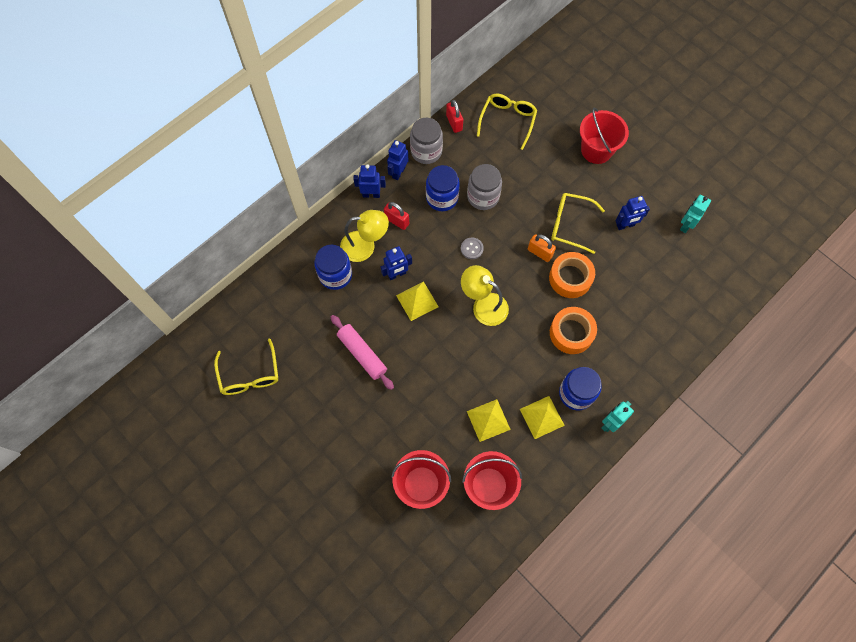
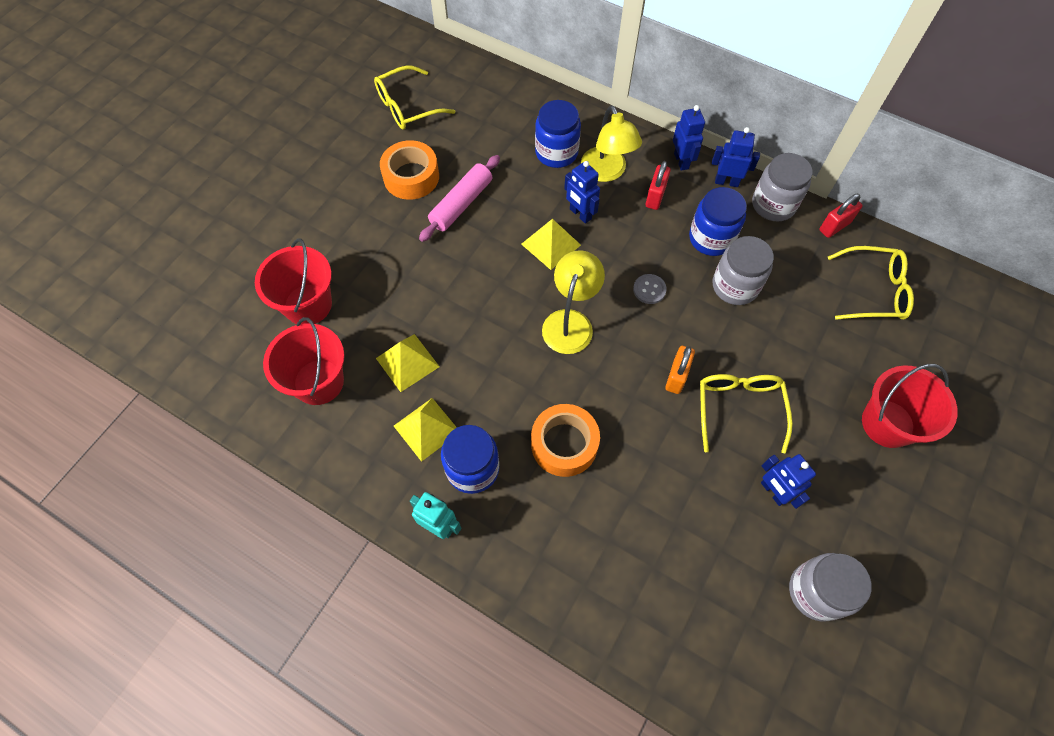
camera: 75 degrees right, 5 degrees down
orange tape [549,252,595,298] -> orange tape moved to [380,140,439,200]
turquoise robot [680,195,711,233] -> grey jar [789,553,872,622]

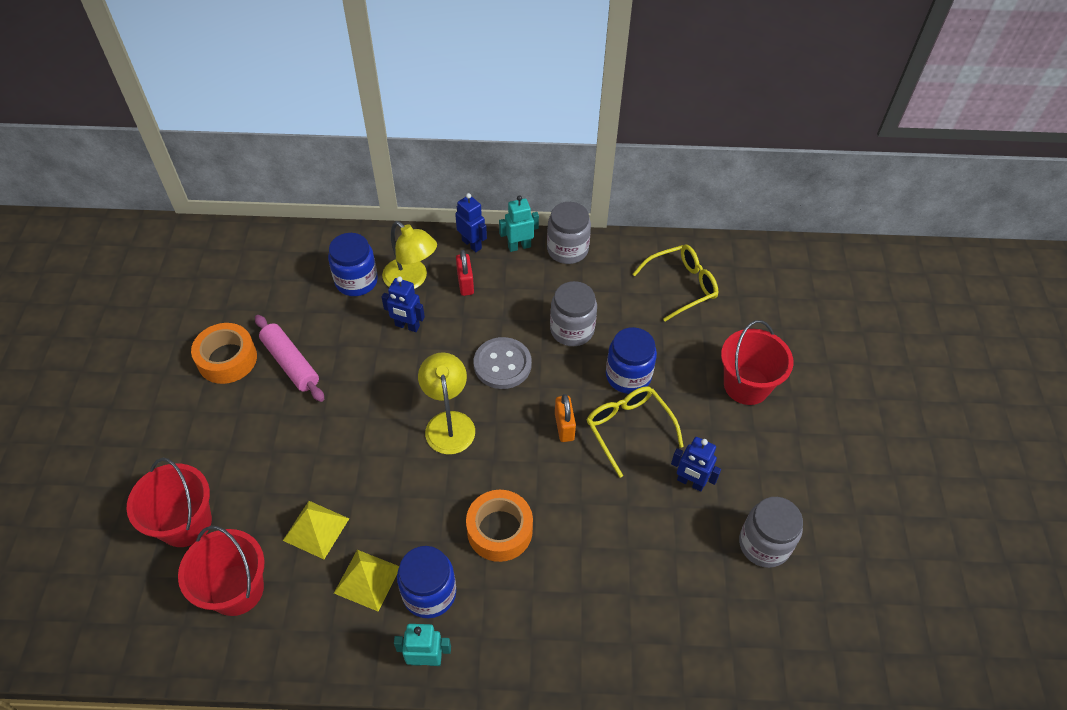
camera: 30 degrees left, 10 degrees down
yellow glasses [374,65,455,129] -> none
pink rolling pin [419,155,500,242] -> pink rolling pin turned 45 degrees counterclockwise [255,315,324,402]
yellow pyramid [521,219,581,270] -> none
grey button [633,274,667,304] -> grey button [474,337,532,389], size x1.84
blue jar [689,187,747,256] -> blue jar moved to [606,327,657,394]
blue robot [712,127,760,187] -> turquoise robot [499,195,539,252]
red padlock [819,194,863,238] -> none

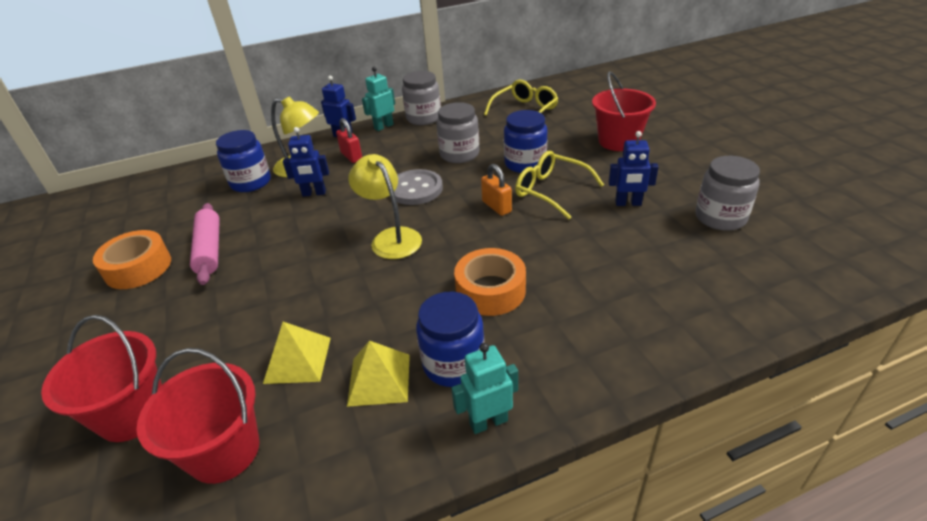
camera: 20 degrees left, 15 degrees down
pink rolling pin [255,315,324,402] -> pink rolling pin turned 45 degrees clockwise [190,203,220,285]

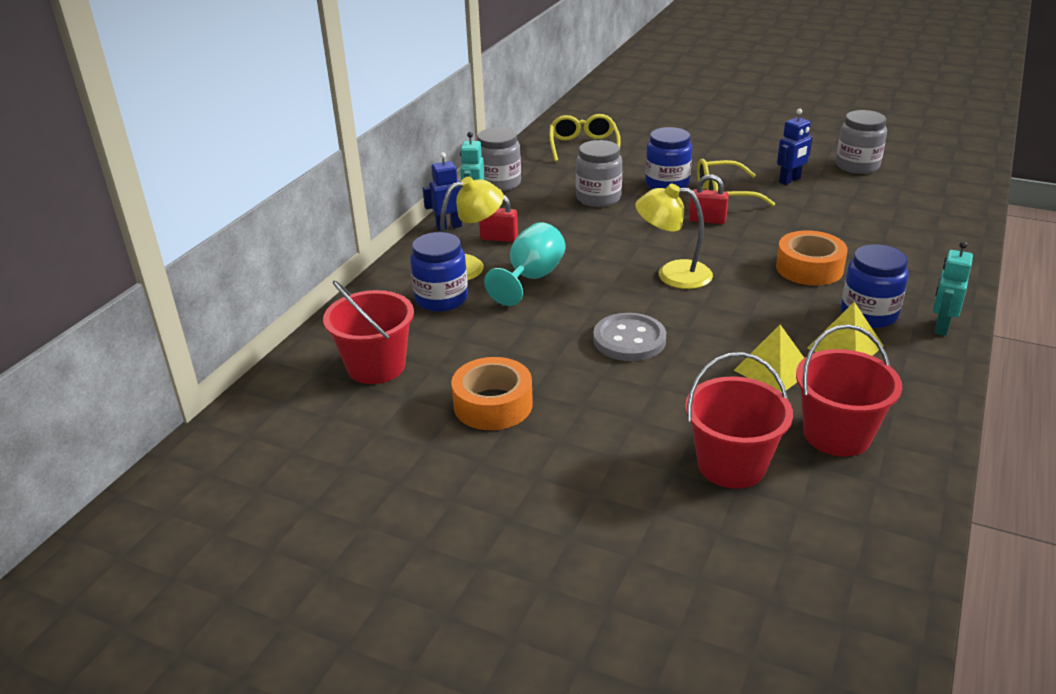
camera: 45 degrees left, 5 degrees down
pink rolling pin [190,203,220,285] -> none
blue robot [283,127,329,197] -> turquoise goblet [484,222,566,306]
grey button [390,169,443,205] -> grey button moved to [593,313,666,361]
orange padlock [481,164,512,216] -> red padlock [689,174,729,224]
red bucket [592,71,656,151] -> red bucket moved to [323,281,414,384]

